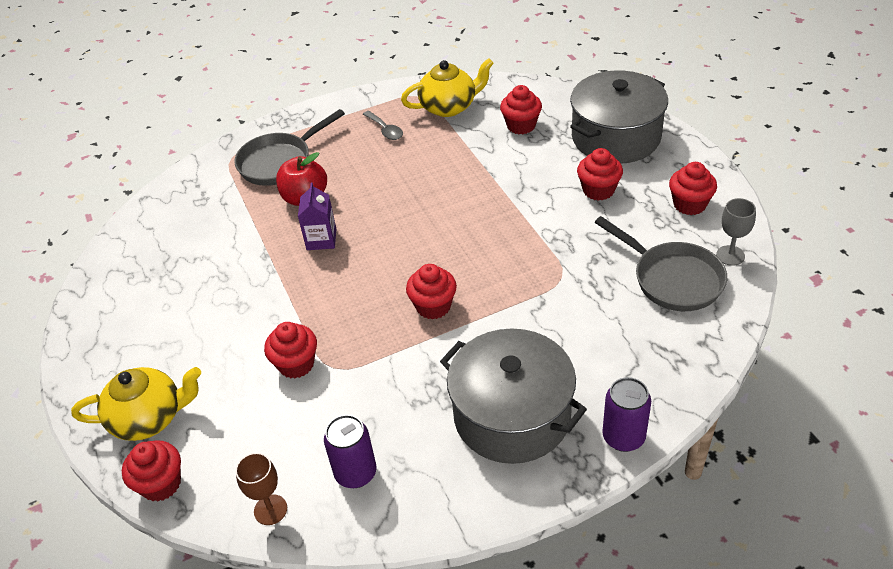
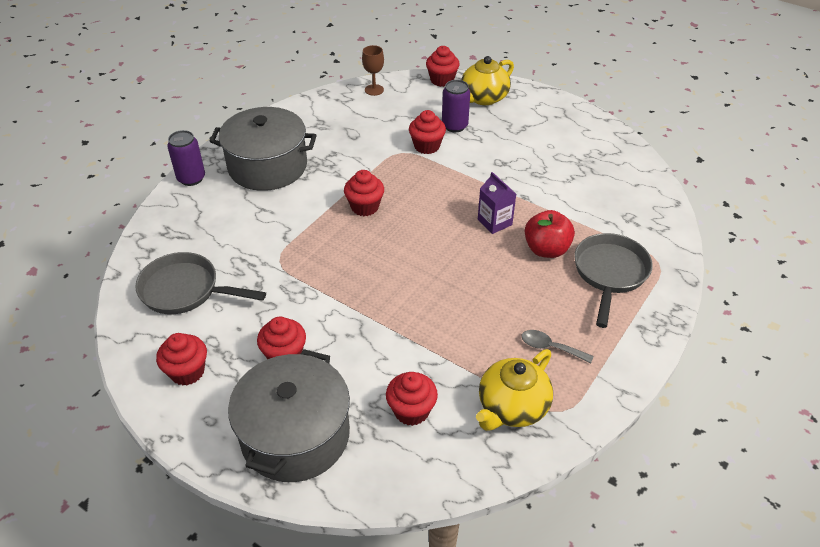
camera: 145 degrees right, 0 degrees up
purple can [324,415,376,488] -> purple can moved to [442,80,470,132]
grey goblet [716,198,756,266] -> none

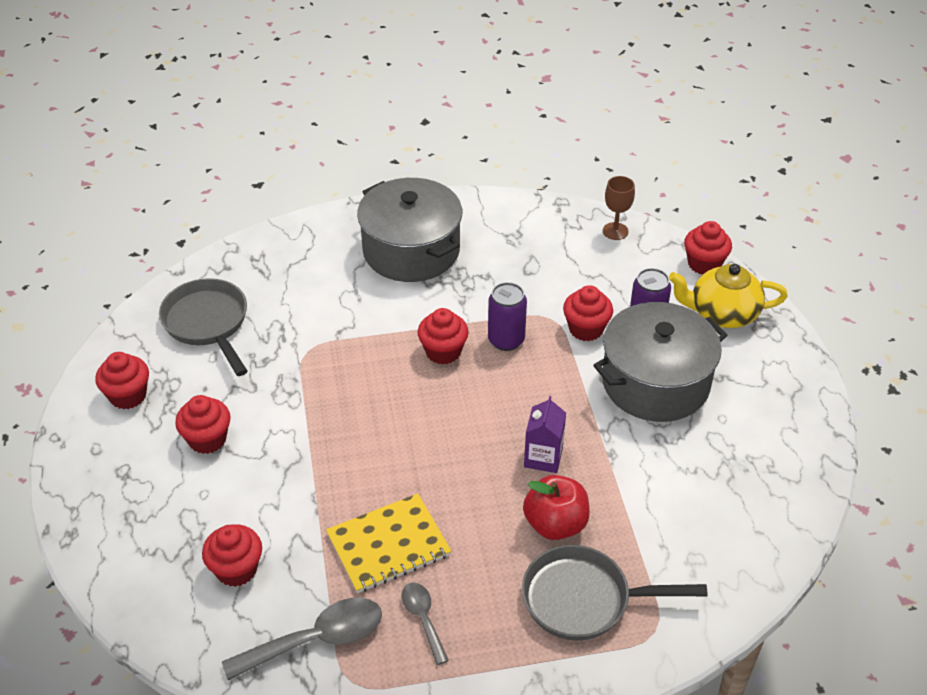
camera: 45 degrees right, 0 degrees up
purple can [167,130,205,186] -> purple can moved to [488,282,527,351]
grey pot [228,349,350,482] -> grey pot moved to [594,302,727,422]
yellow teapot [476,349,553,431] -> grey spoon [222,598,382,680]
grey pan [574,233,653,328] -> grey pan turned 150 degrees counterclockwise [522,545,708,641]
none -> yellow notebook [326,493,452,593]

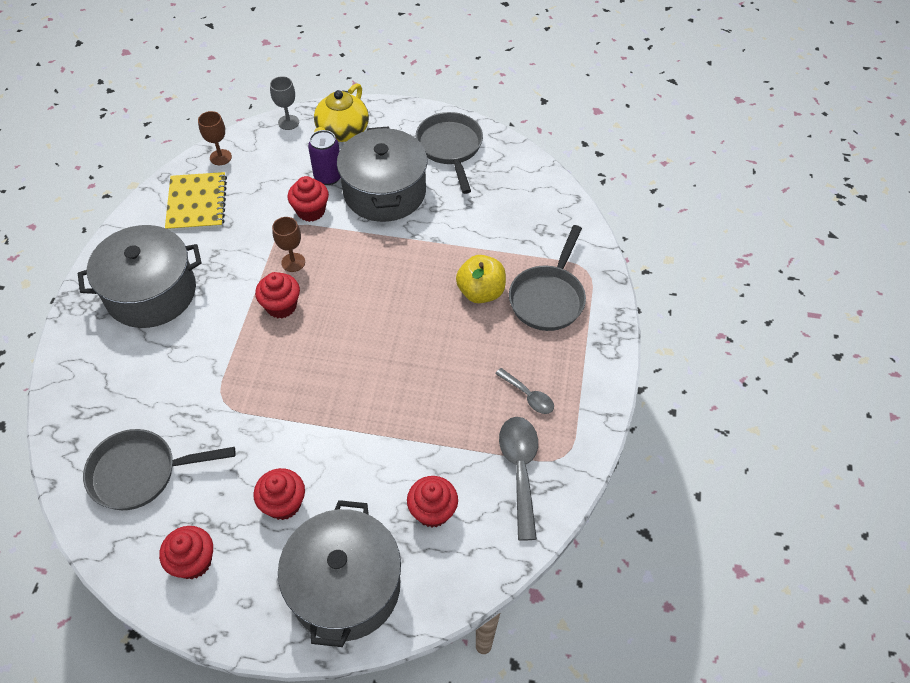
camera: 70 degrees left, 10 degrees up
yellow notebook [326,493,452,593] -> yellow notebook moved to [165,172,227,231]
grey spoon [402,583,449,665] -> grey spoon turned 135 degrees counterclockwise [495,368,554,414]
purple can [488,282,527,351] -> brown goblet [272,217,305,272]
red apple [523,475,590,540] -> yellow apple [456,255,506,303]
purple carton [524,396,566,473] -> none
red cupcake [684,221,732,275] -> grey goblet [270,76,299,130]
none -> grey pot [278,500,401,647]
none -> grey pan [416,112,483,194]

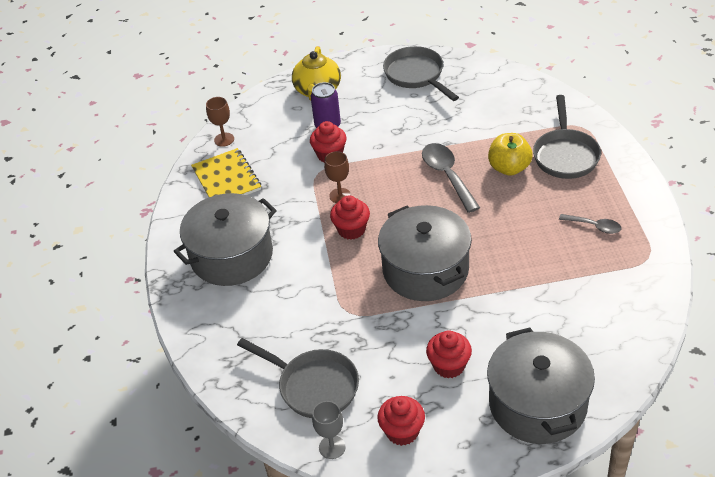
camera: 15 degrees left, 10 degrees down
grey pan [83,429,236,510] -> grey pan turned 120 degrees counterclockwise [237,338,359,418]
grey goblet [270,76,299,130] -> grey goblet moved to [312,401,346,459]
grey pot [337,126,427,222] -> grey pot moved to [378,205,472,301]
red cupcake [407,476,458,527] -> none
grey spoon [499,417,538,541] -> grey spoon moved to [422,143,480,213]

